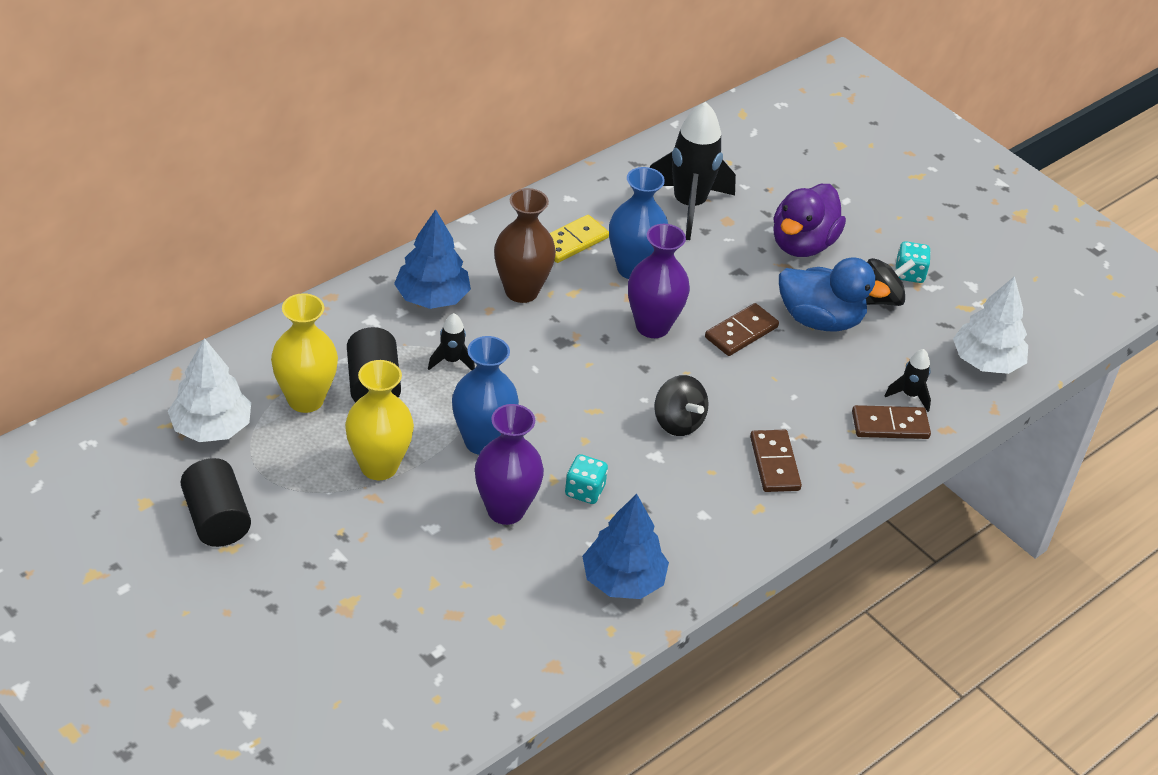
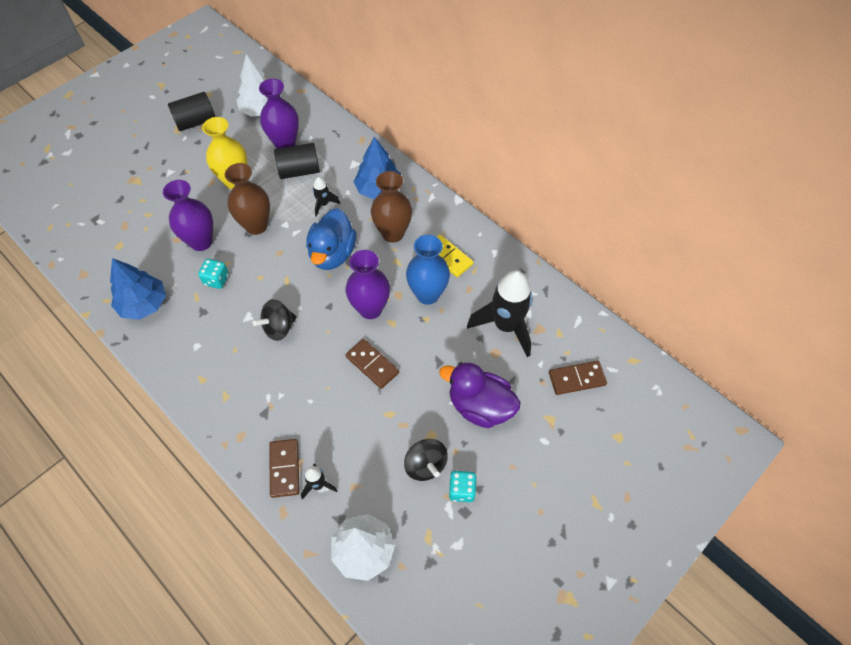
camera: 90 degrees right, 15 degrees up
yellow vase [271,293,338,413] -> purple vase [259,79,299,149]
blue vase [452,336,519,455] -> brown vase [225,163,270,235]
brown domino [750,430,802,492] -> brown domino moved to [549,361,607,395]
blue duck [779,257,891,331] -> blue duck moved to [306,208,356,270]

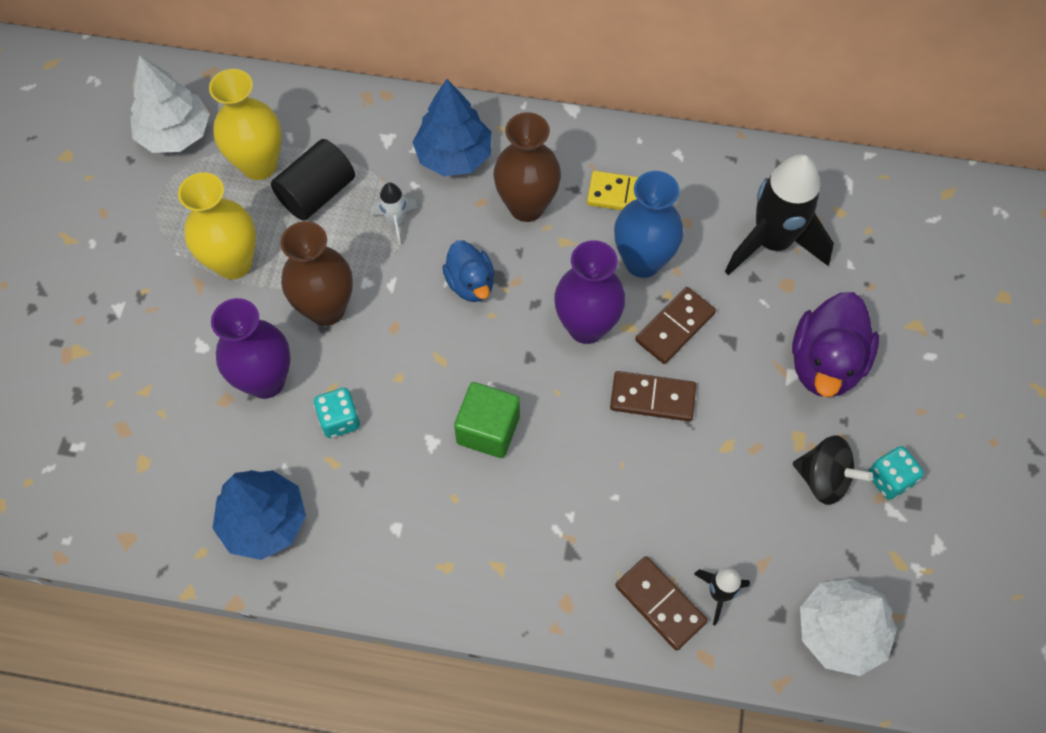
camera: 35 degrees left, 5 degrees up
black cylinder [168,92,215,131] -> none
black spinning top [253,299,297,341] -> green cube [454,382,520,458]
purple vase [259,79,299,149] -> yellow vase [209,69,282,180]
blue duck [306,208,356,270] -> blue duck [442,240,494,302], size x0.62
black rocket [313,177,340,217] -> white rocket [370,183,418,245]
purple duck [439,362,520,428] -> purple duck turned 60 degrees counterclockwise [792,292,879,397]
brown domino [549,361,607,395] -> brown domino moved to [635,287,716,364]

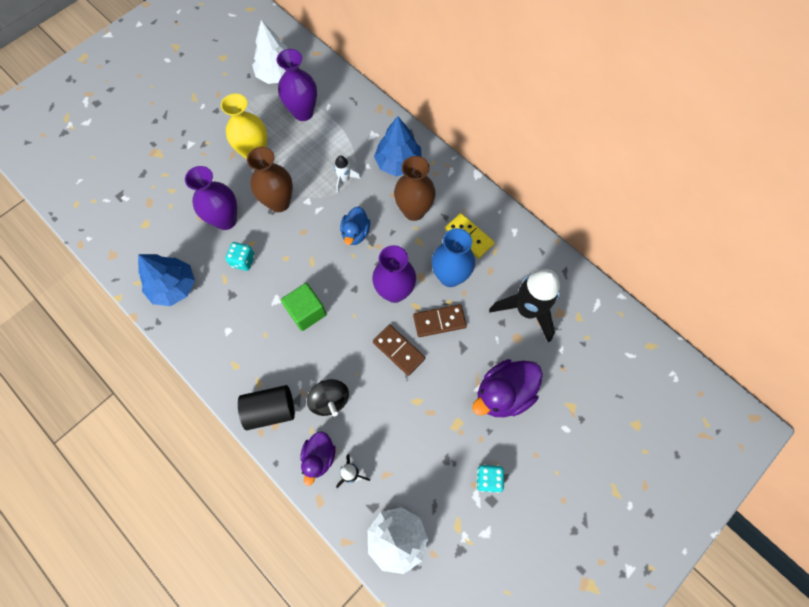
camera: 35 degrees right, 5 degrees up
yellow vase [209,69,282,180] -> purple vase [277,49,317,121]
black cylinder [271,139,355,221] -> black cylinder moved to [238,385,295,430]
brown domino [615,556,708,651] -> purple duck [300,431,336,486]
black spinning top [793,435,873,505] -> black spinning top moved to [307,379,349,417]

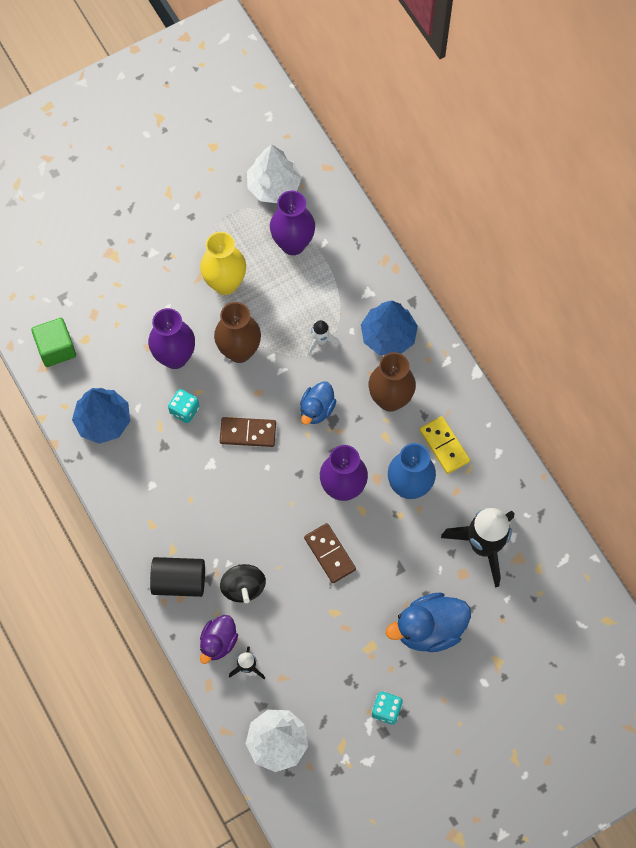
camera: 15 degrees right, 0 degrees up
green cube [281,283,326,331] -> green cube moved to [31,318,76,367]
brown domino [413,304,467,337] -> brown domino moved to [220,417,276,447]
purple duck [472,359,543,417] -> blue duck [386,593,471,652]

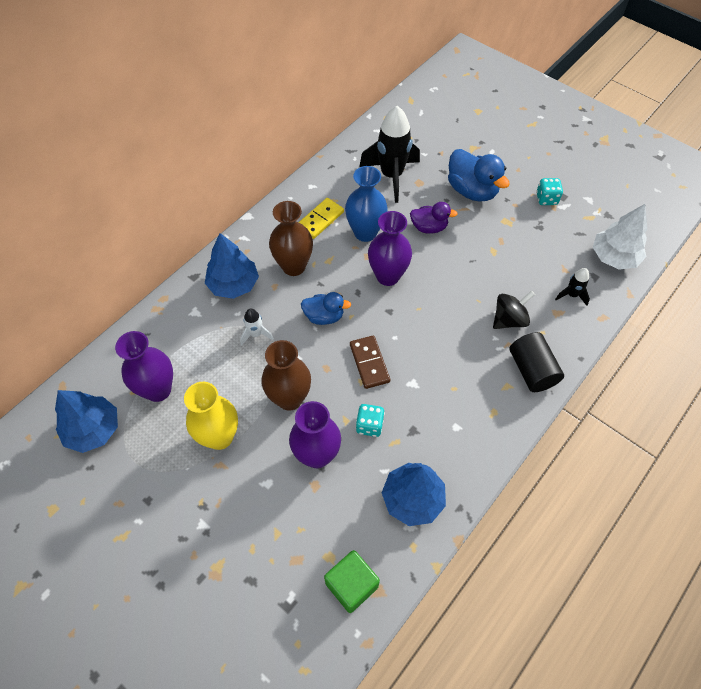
camera: 110 degrees left, 10 degrees down
purple duck [200,615,238,664] -> purple duck moved to [410,202,458,233]
white tree [247,144,301,203] -> blue tree [55,390,118,453]
brown domino [304,523,356,583] -> none

